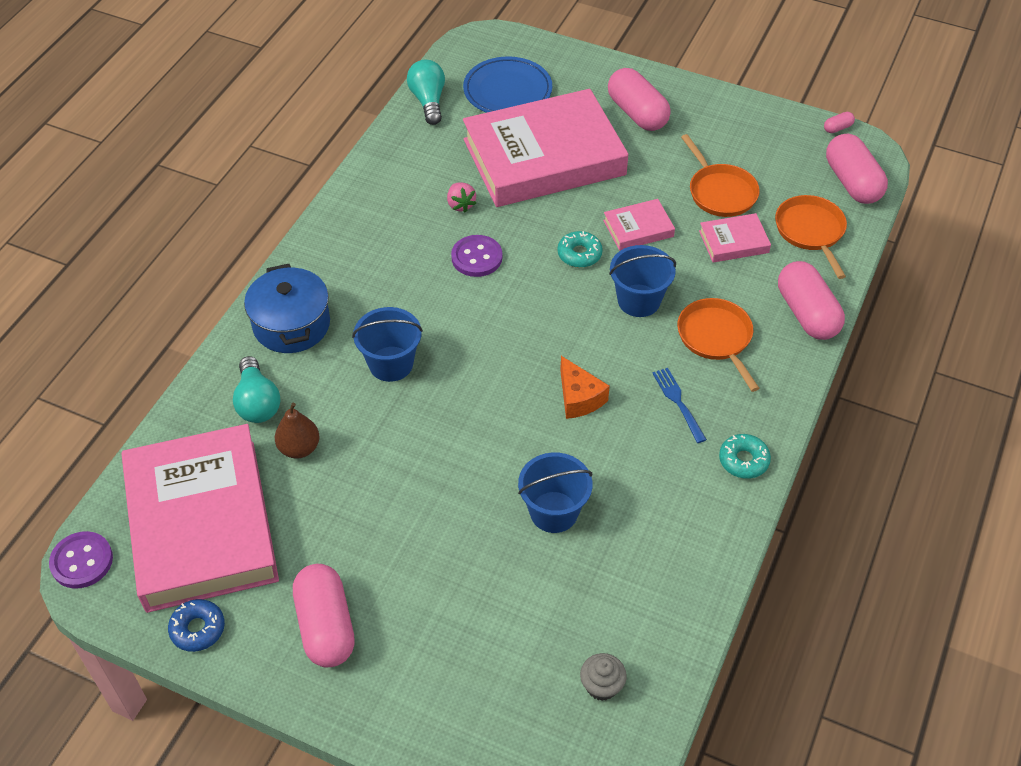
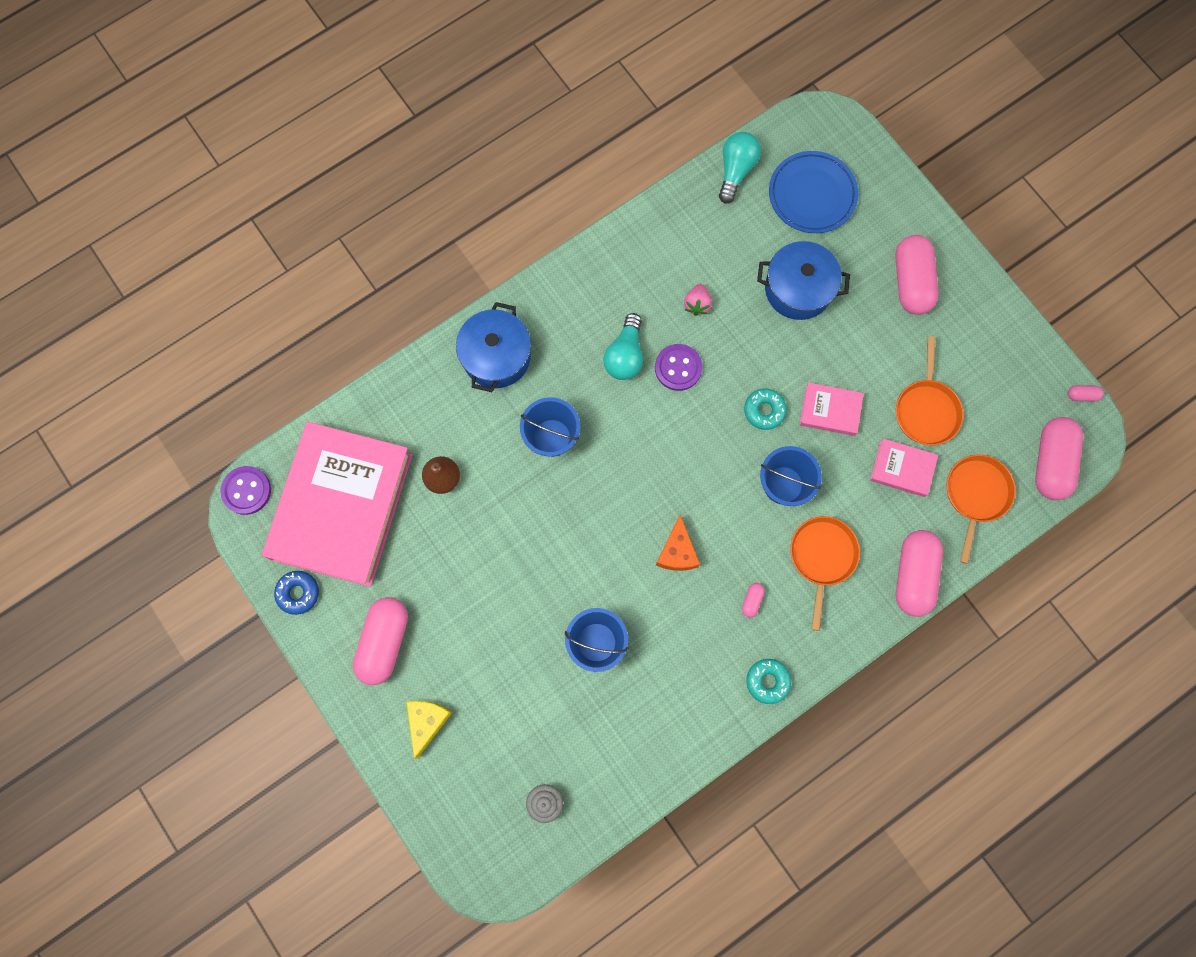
camera: 30 degrees right, 25 degrees up
turquoise light bulb [233,356,281,423] -> turquoise light bulb moved to [603,313,643,380]
pink book [463,89,629,207] -> blue pot [757,241,850,320]
blue fork [652,368,707,443] -> pink capsule [742,583,765,618]
none -> yellow cheese [406,701,452,759]

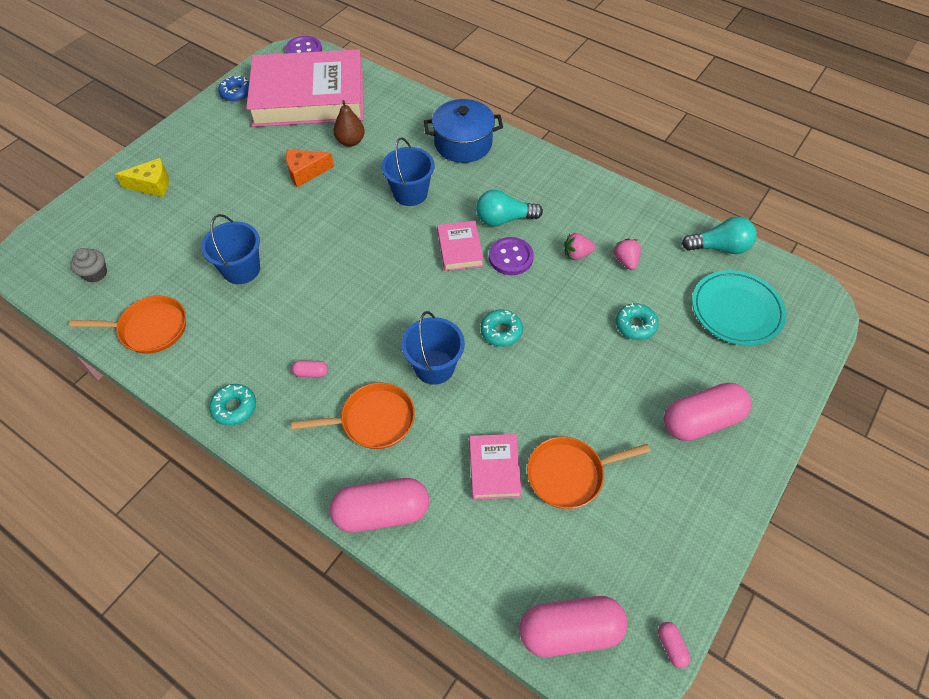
camera: 70 degrees right, 20 degrees down
pink capsule [353,597,408,685] -> none
orange cheese [656,515,700,571] -> orange cheese moved to [286,149,334,187]
blue pot [757,241,850,320] -> turquoise donut [616,303,659,340]
blue plate [769,151,858,233] -> turquoise plate [692,270,786,346]
pink book [800,383,864,436] -> pink book moved to [437,221,484,271]
orange pan [947,455,1016,564] -> orange pan moved to [69,296,186,354]
none -> pink strawberry [613,239,641,270]

